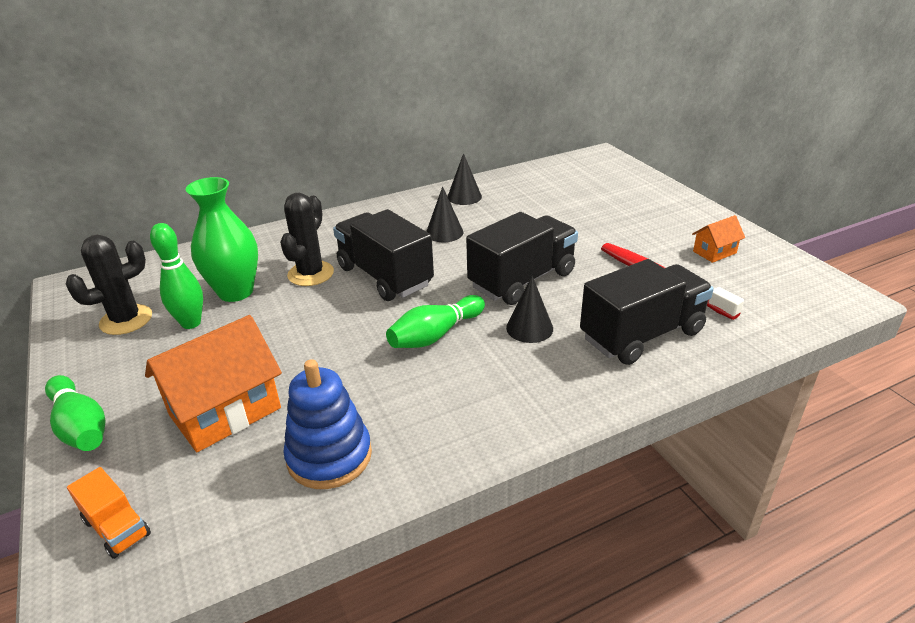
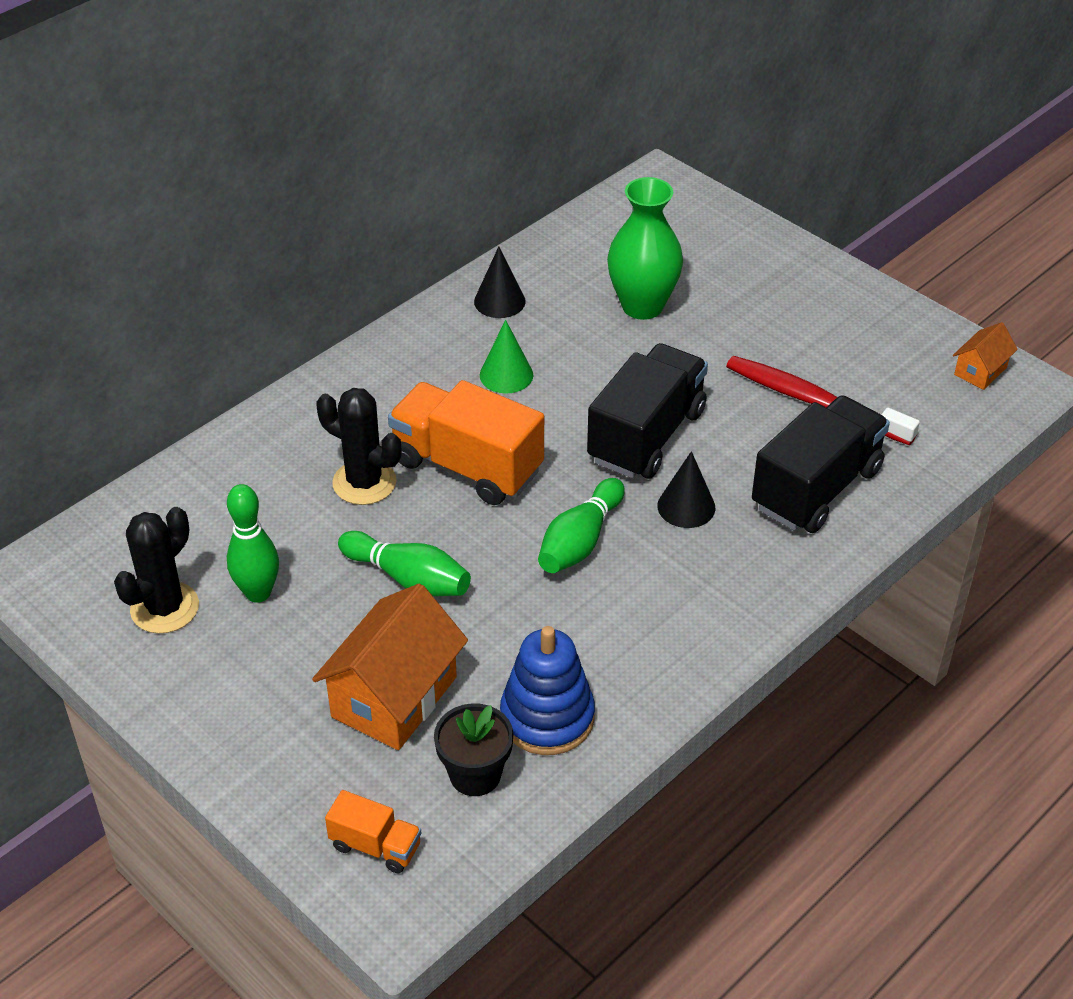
camera: 20 degrees left, 10 degrees up
green bowling pin [45,375,106,451] -> green bowling pin moved to [338,531,471,596]
green vase [185,177,258,302] -> green vase moved to [607,177,683,320]
black cactus [280,193,334,286] -> black cactus turned 60 degrees counterclockwise [316,388,402,505]
black truck [333,209,434,301] -> orange truck [388,380,544,505]
black cone [426,186,464,242] -> green cone [480,320,533,393]
orange house [692,215,745,263] -> orange house moved to [953,322,1018,390]
none -> black flower pot [434,703,513,796]

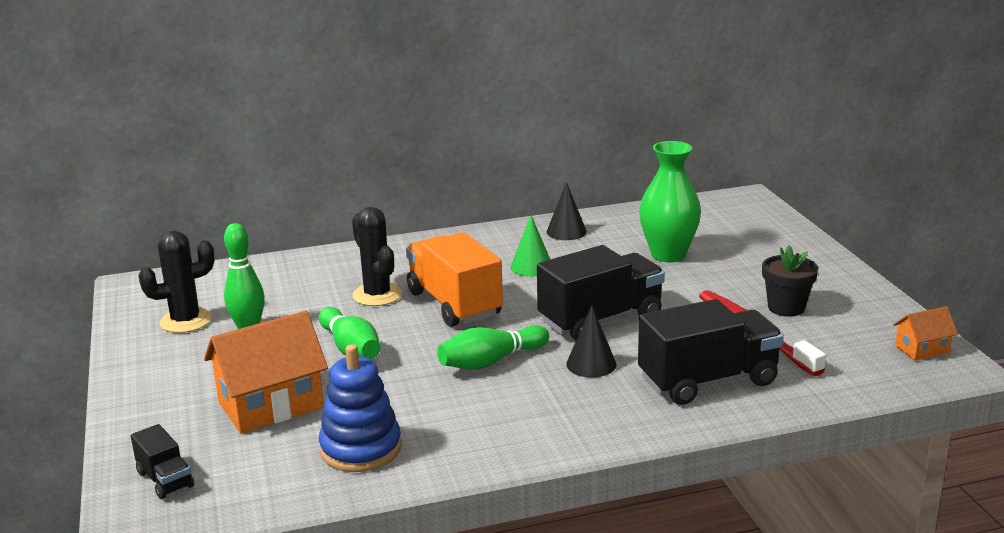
camera: 30 degrees right, 20 degrees down
orange truck [325,790,421,873] -> black truck [131,424,194,499]
black flower pot [434,703,513,796] -> black flower pot moved to [762,245,818,317]

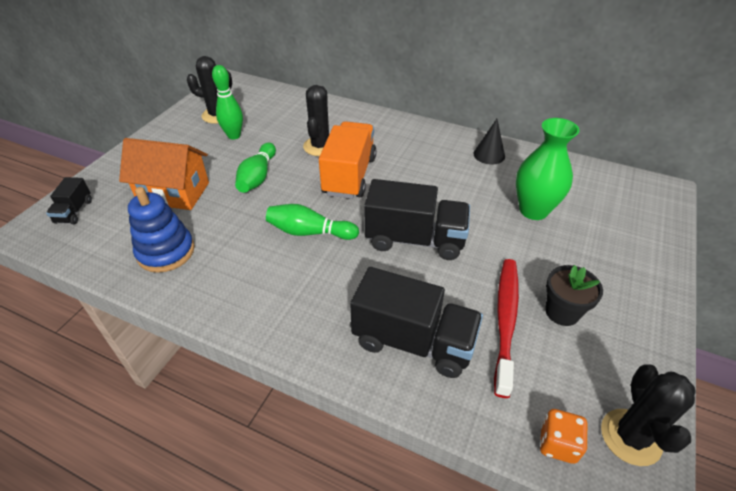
camera: 40 degrees right, 20 degrees up
green cone [511,215,550,277] -> none
black cone [566,305,616,378] -> none
orange house [893,306,958,361] -> black cactus [601,364,696,466]
none -> orange dice [539,409,587,464]

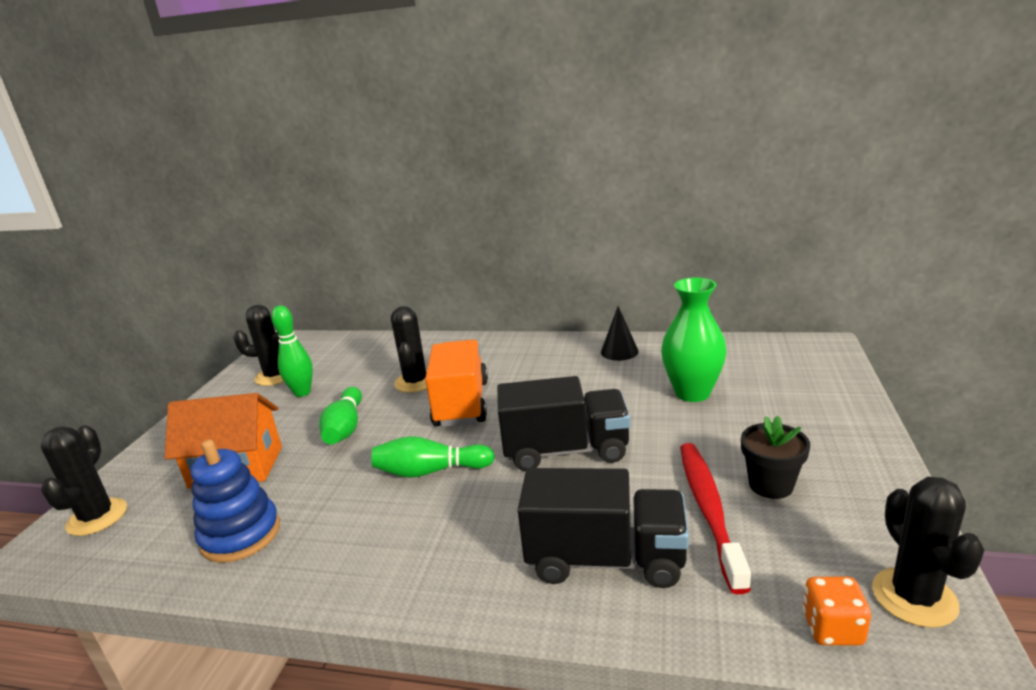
camera: 10 degrees left, 20 degrees down
black truck [46,177,92,224] -> black cactus [41,425,127,536]

